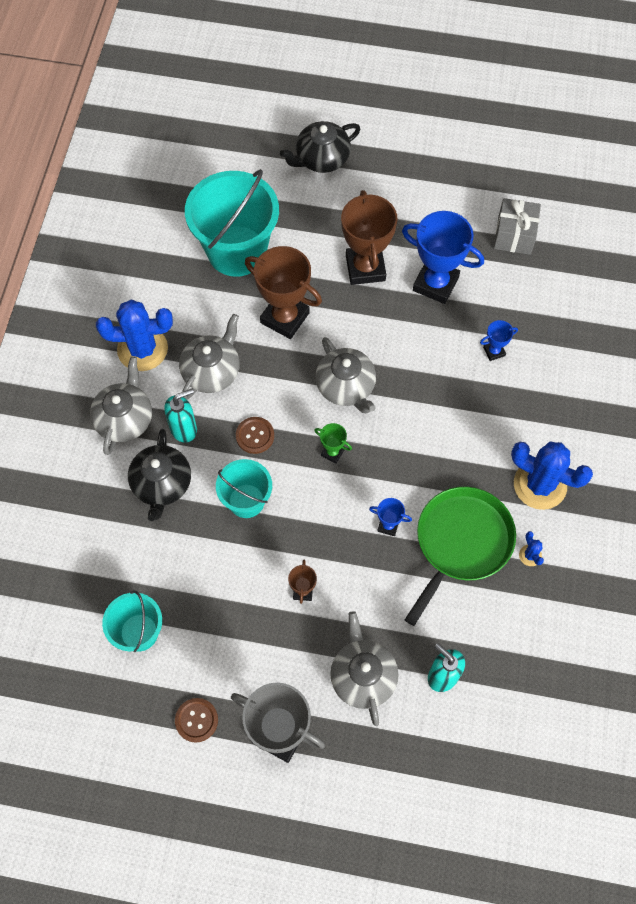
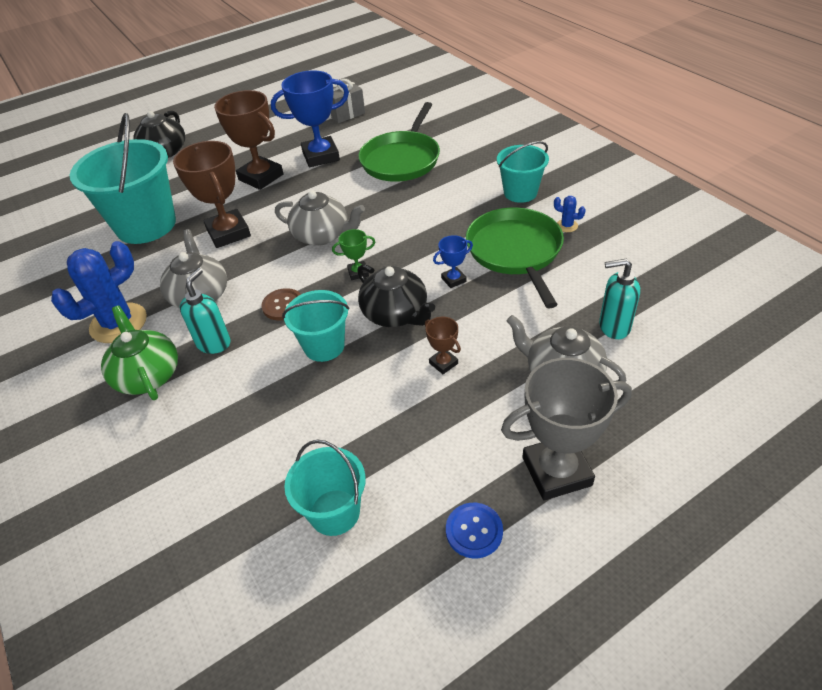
camera: 40 degrees left, 20 degrees down
grey teapot [90,357,152,455] -> green teapot [101,305,178,400]
black teapot [128,429,191,521] -> black teapot moved to [357,264,435,327]
brown button [175,698,218,742] -> blue button [446,503,503,558]
brown trophy [245,246,322,339] -> brown trophy turned 75 degrees clockwise [173,141,251,248]
blue trophy [480,320,518,361] -> green pan [358,102,440,182]
blue cactus [511,442,593,510] -> turquoise bucket [497,141,549,203]

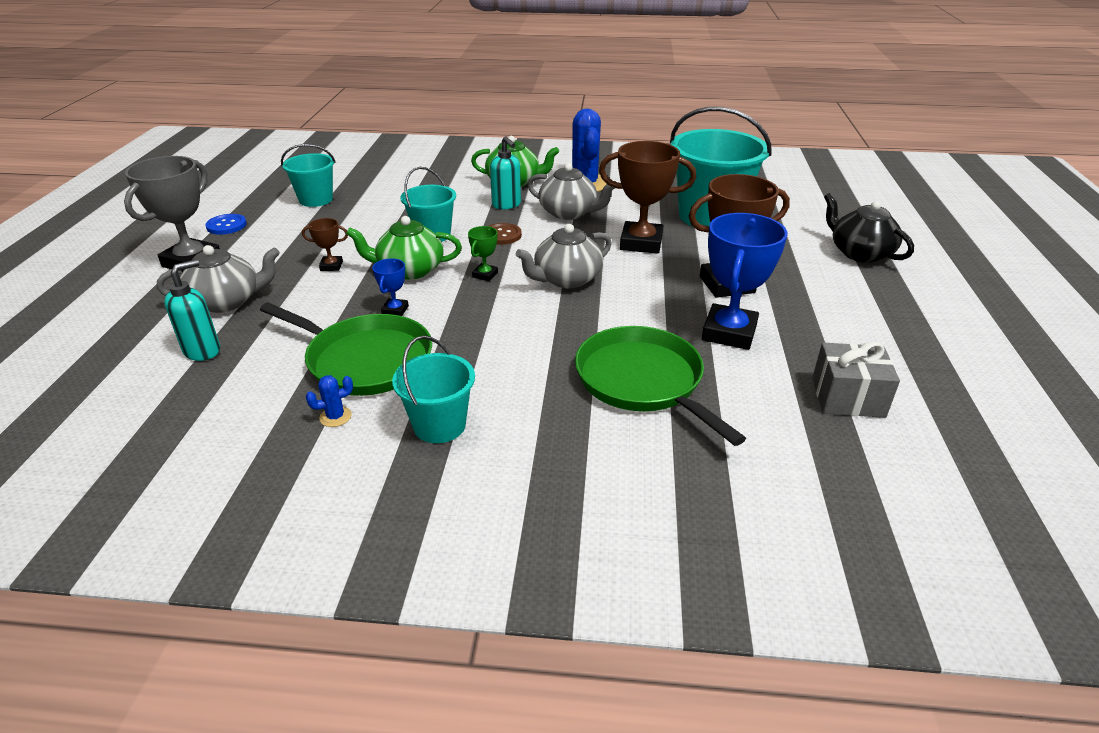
camera: 125 degrees right, 10 degrees down
black teapot [357,264,435,327] -> green teapot [346,216,462,280]

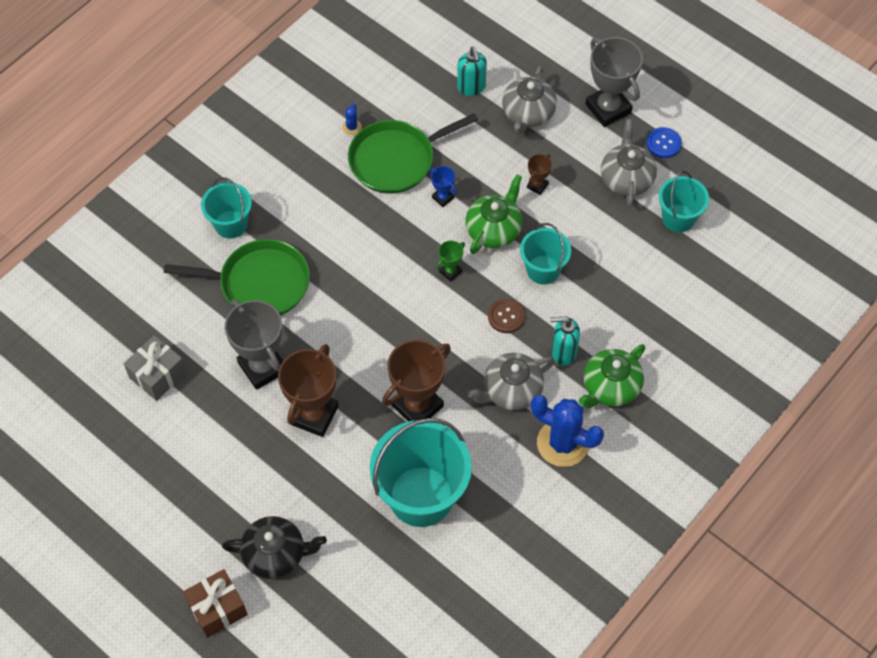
camera: 125 degrees right, 25 degrees up
turquoise bucket [392,335,475,443] -> turquoise bucket moved to [201,177,252,238]
green trophy [468,226,498,281] -> green trophy turned 75 degrees clockwise [437,241,465,281]
grey teapot [516,224,612,288] -> grey teapot moved to [601,119,657,207]
blue trophy [702,213,787,350] -> grey trophy [225,299,283,390]
none -> brown gift [183,569,248,638]

